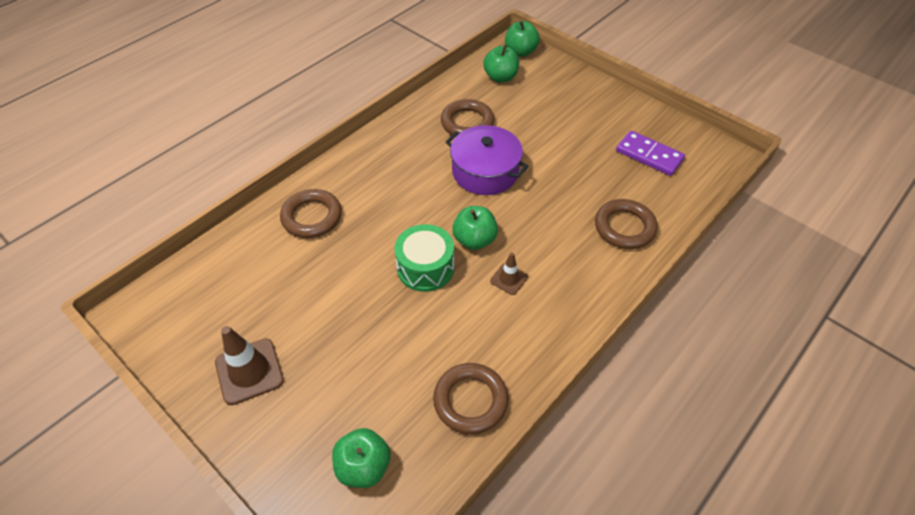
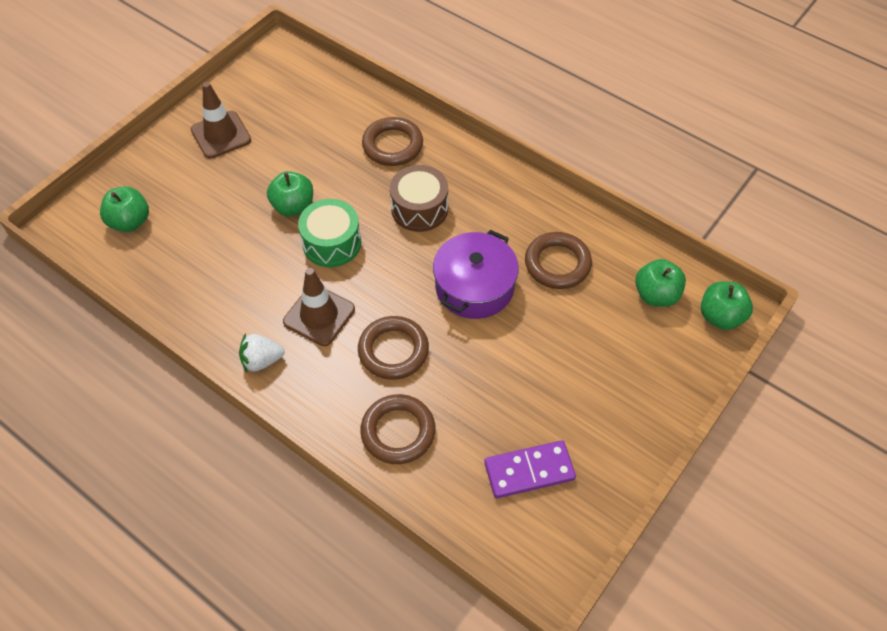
camera: 85 degrees right, 5 degrees up
brown ring [433,363,508,434] -> brown ring moved to [358,316,429,380]
green apple [452,206,498,250] -> green apple moved to [267,171,313,216]
brown traffic cone [490,252,528,295] -> brown traffic cone [283,268,355,346], size x1.78
purple domino [616,131,685,176] -> purple domino turned 45 degrees clockwise [484,440,576,498]
none -> white strawberry [239,333,285,372]
none -> brown drum [390,165,448,232]

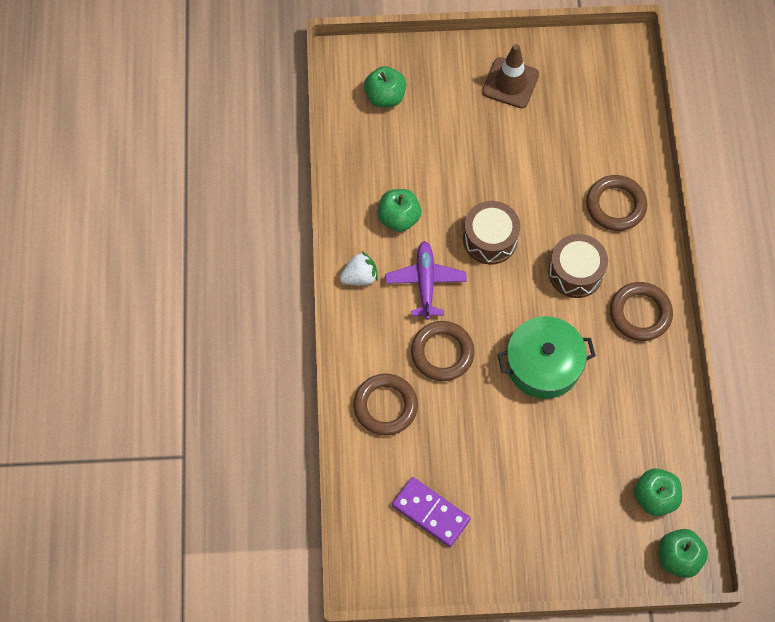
camera: 50 degrees right, 10 degrees up
white strawberry [239,333,285,372] -> white strawberry turned 120 degrees clockwise [340,251,378,285]
green apple [267,171,313,216] -> green apple moved to [377,189,421,232]
brown traffic cone [283,268,355,346] -> purple plane [385,241,467,320]
green drum [298,199,361,267] -> brown drum [463,201,520,265]
purple pot [433,230,519,319] -> green pot [497,316,596,399]
brown ring [525,232,592,289] -> brown ring moved to [610,282,673,341]

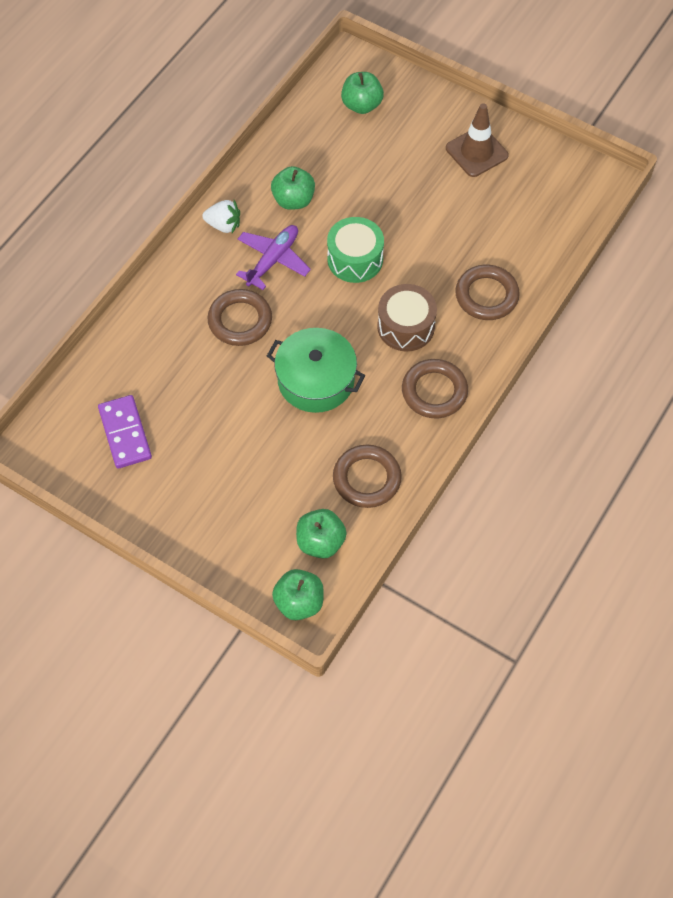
camera: 35 degrees right, 5 degrees down
brown ring [353,374,418,436] -> brown ring moved to [333,445,402,508]
brown drum [463,201,520,265] -> green drum [327,217,384,283]

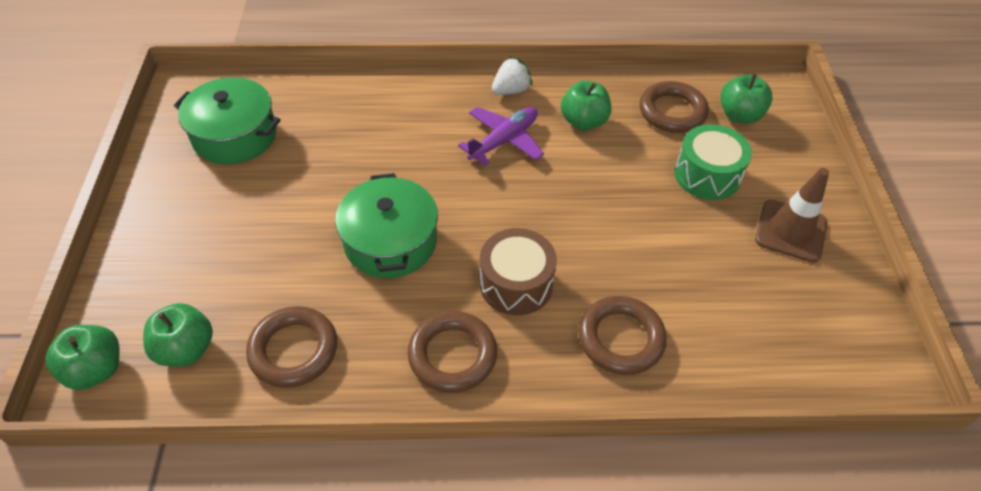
camera: 55 degrees right, 10 degrees down
purple domino [98,395,152,469] -> green pot [174,77,281,165]
white strawberry [202,200,240,233] -> white strawberry turned 105 degrees counterclockwise [492,57,532,95]
brown ring [207,289,272,346] -> brown ring moved to [639,81,709,133]
purple plane [236,225,311,290] -> purple plane turned 45 degrees counterclockwise [458,107,544,166]
green drum [327,217,384,283] -> green drum moved to [674,124,752,200]

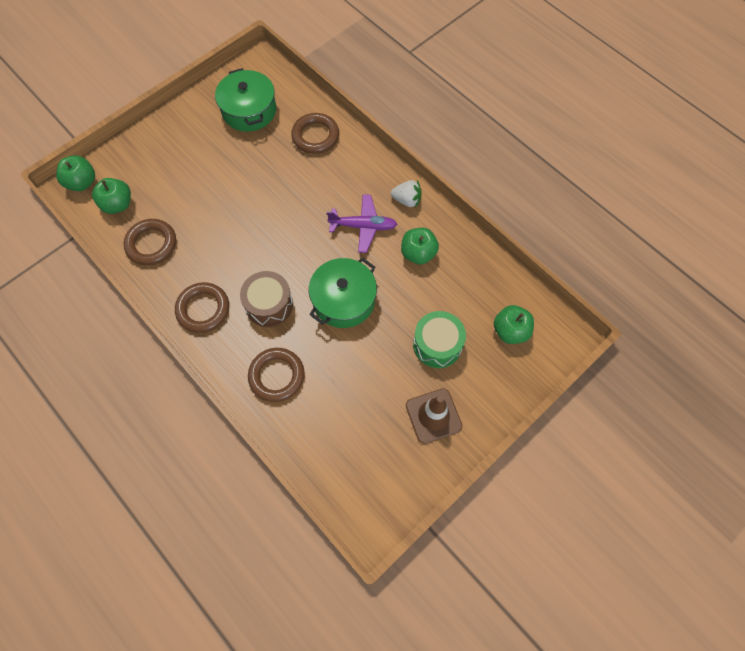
camera: 50 degrees right, 15 degrees up
green pot [335,173,438,278] -> green pot moved to [309,258,377,328]
brown ring [639,81,709,133] -> brown ring moved to [291,113,339,154]

